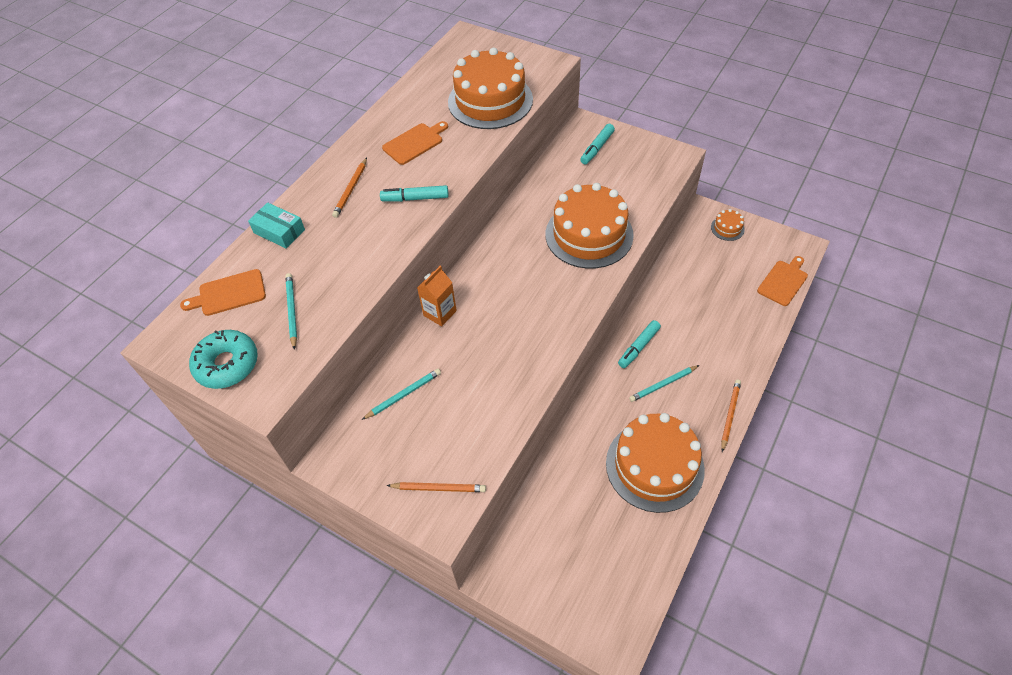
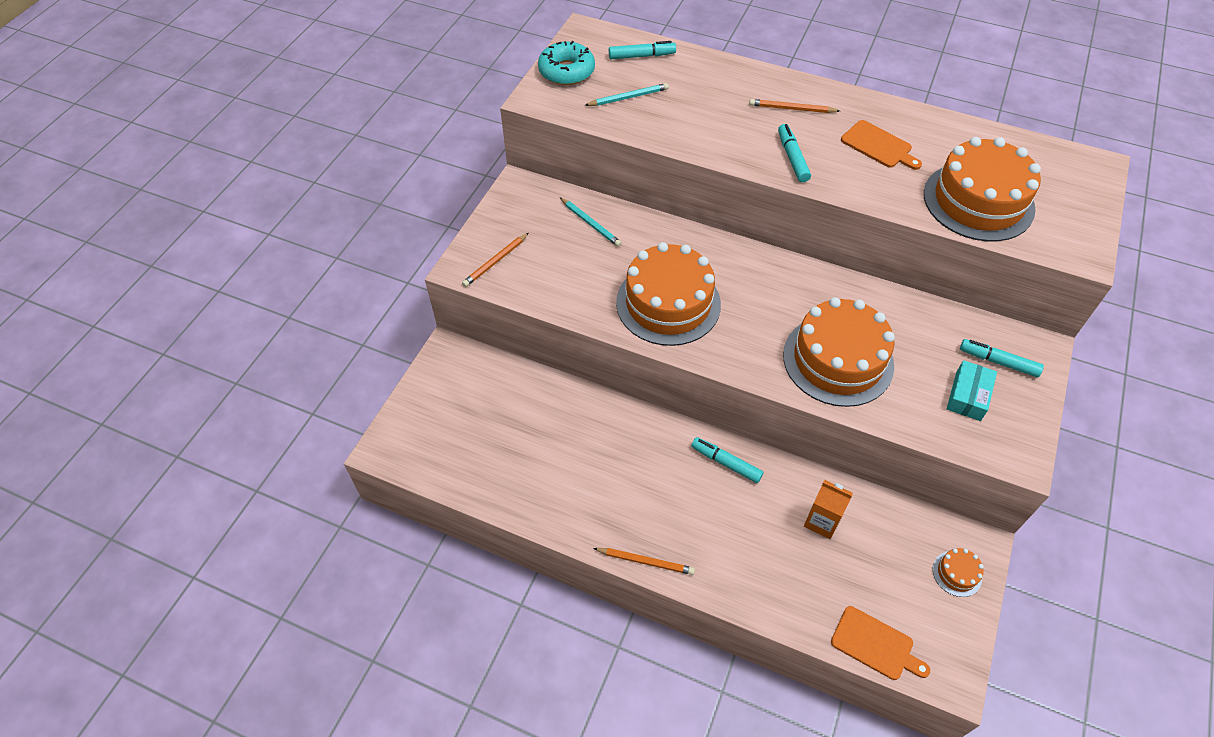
camera: 80 degrees right, 0 degrees up
orange cutting board [180,269,266,316] -> turquoise marker [609,41,676,59]
turquoise box [248,202,305,248] -> turquoise box moved to [947,360,997,421]
orange pencil [386,482,486,492] -> orange pencil turned 45 degrees clockwise [462,233,529,287]
orange carton [417,266,457,326] -> orange carton moved to [804,480,853,539]
orange cake [606,413,705,513] -> orange cake moved to [616,242,721,346]
turquoise pencil [629,365,699,402] -> none

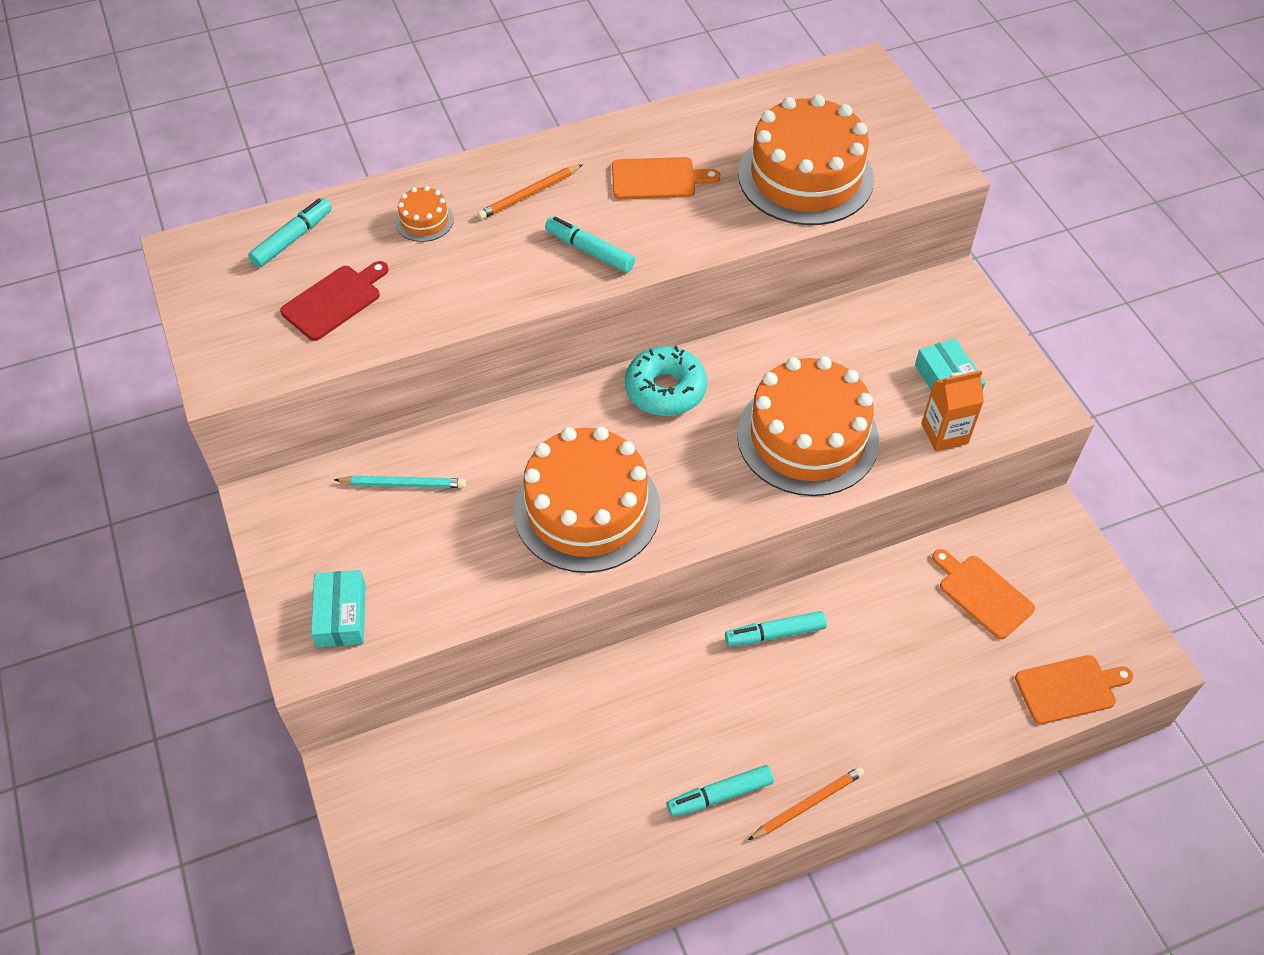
camera: 45 degrees left, 0 degrees up
orange pencil [462,233,529,287] -> turquoise box [311,570,366,648]
turquoise donut [538,41,595,85] -> turquoise donut moved to [625,346,707,416]
turquoise pencil [584,83,669,106] -> red cutting board [280,261,389,341]
orange carton [804,480,853,539] -> orange carton moved to [921,370,984,451]
orange cake [933,548,984,597] -> orange cake moved to [395,186,454,242]
turquoise marker [960,339,1044,377] -> turquoise marker moved to [667,765,774,817]
none -> orange cutting board [932,549,1035,639]

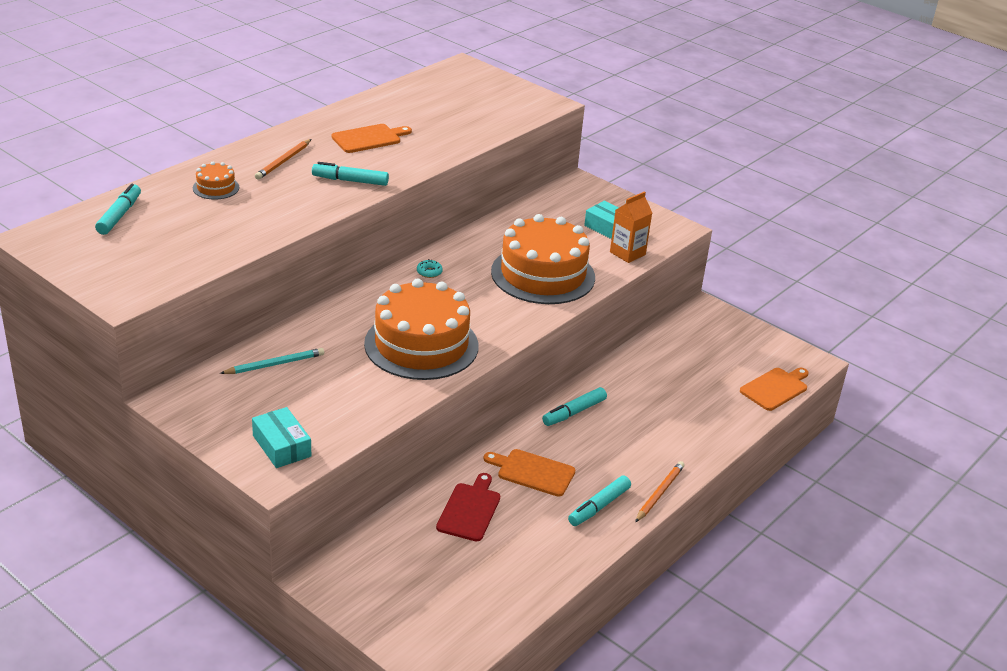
camera: 30 degrees left, 20 degrees down
red cutting board [280,261,389,341] -> red cutting board moved to [436,473,500,541]
turquoise donut [625,346,707,416] -> turquoise donut [417,259,443,278], size x0.41
orange cake [738,95,874,225] -> none
orange cutting board [932,549,1035,639] -> orange cutting board moved to [483,449,575,497]

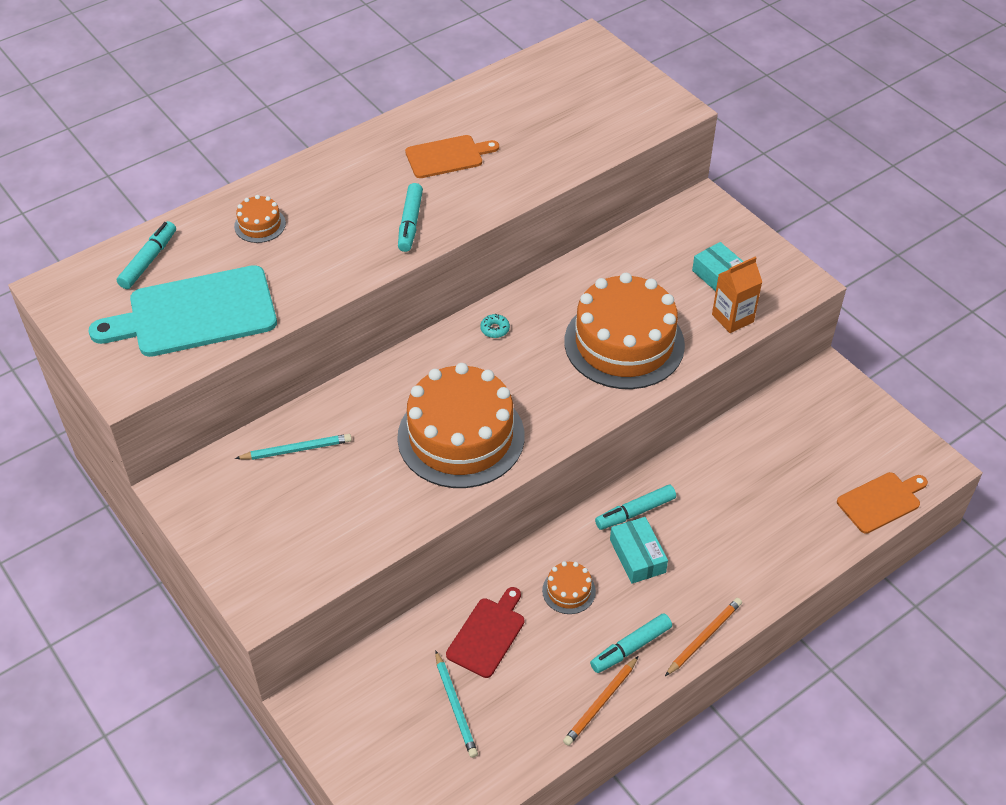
camera: 15 degrees right, 15 degrees up
turquoise box [252,407,311,468] -> turquoise box moved to [610,517,668,584]
orange pencil [255,139,311,180] -> orange pencil moved to [563,656,639,746]
turquoise marker [312,162,389,186] -> turquoise marker turned 105 degrees counterclockwise [398,183,423,252]
orange cutting board [483,449,575,497] -> orange cake [542,561,596,614]
none -> turquoise cutting board [89,265,277,357]
none -> turquoise pencil [435,650,478,758]

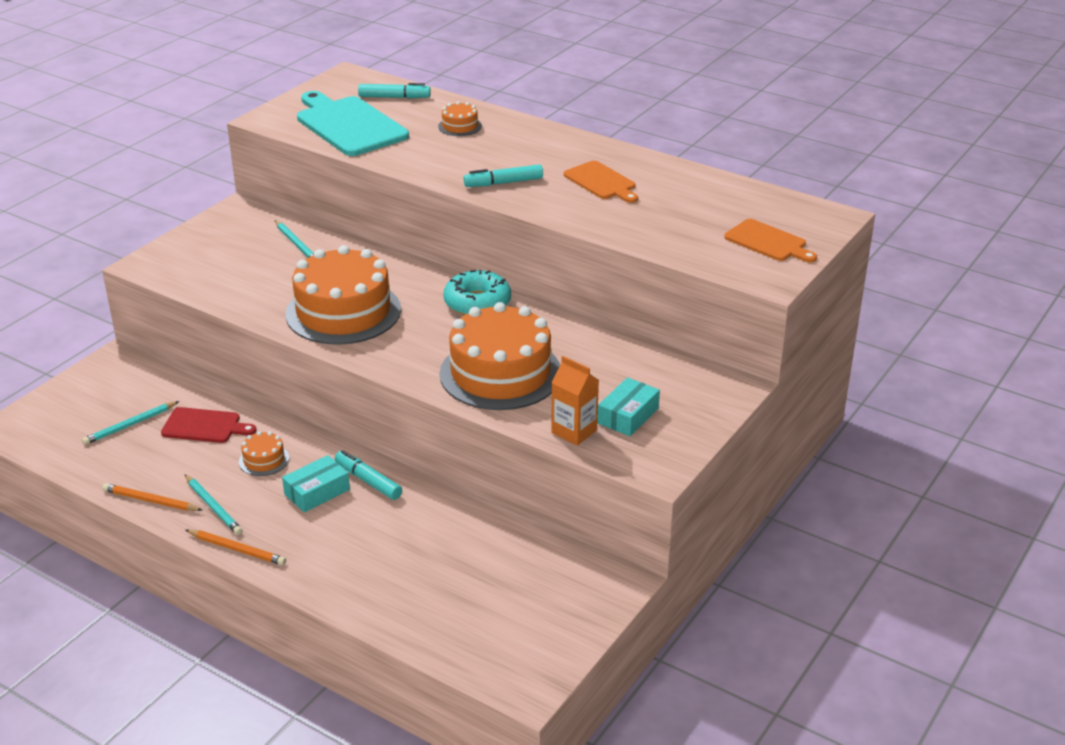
camera: 70 degrees right, 15 degrees down
turquoise donut [480,314,510,338] -> turquoise donut [443,270,511,315], size x2.41
turquoise marker [590,613,672,673] -> turquoise pencil [185,475,242,535]
orange cutting board [837,472,928,534] -> orange cutting board moved to [724,219,817,262]

